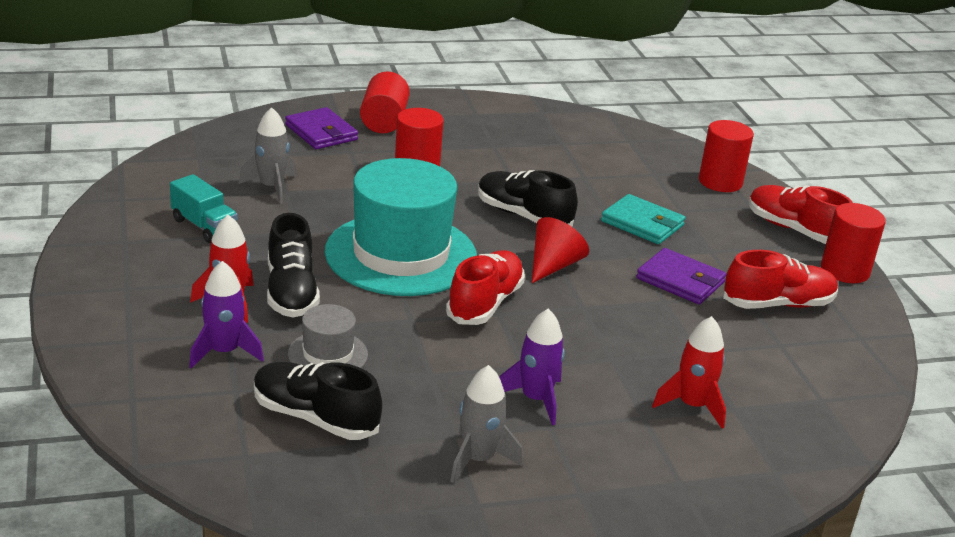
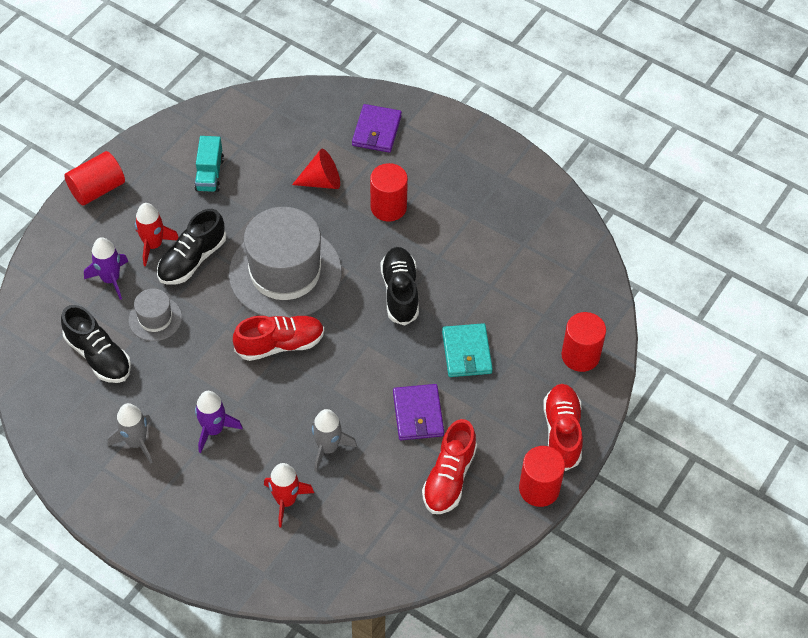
camera: 50 degrees right, 25 degrees up
grey rocket [238,107,296,204] -> grey rocket moved to [312,409,357,472]
black shoe [254,362,382,440] -> black shoe turned 150 degrees clockwise [61,305,131,383]
turquoise hat [325,158,477,296] -> grey hat [229,207,342,318]
red cylinder [360,71,410,133] -> red cylinder moved to [64,151,125,205]
red cone [532,217,589,283] -> red cone moved to [292,148,340,189]
red shoe [723,250,838,309] -> red shoe turned 75 degrees clockwise [422,419,477,514]

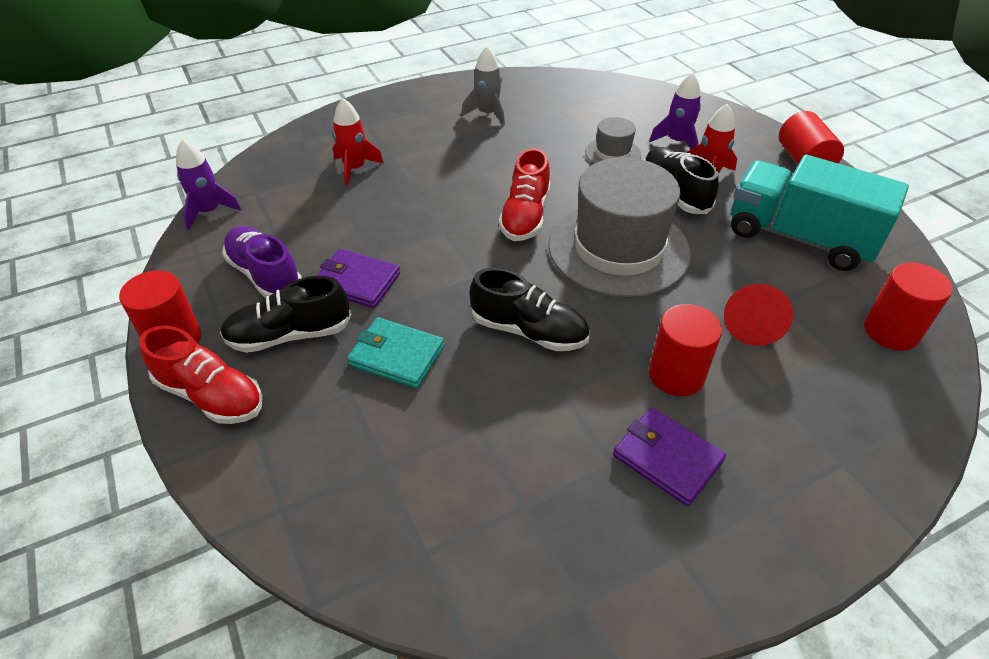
camera: 120 degrees right, 10 degrees down
black shoe [61,305,131,383] -> black shoe moved to [220,276,351,353]
turquoise truck [194,136,224,192] -> turquoise truck [731,155,909,271], size x2.05
purple rocket [195,391,243,453] -> purple rocket moved to [176,139,242,230]
grey rocket [312,409,357,472] -> none
purple wallet [352,104,402,153] -> purple wallet moved to [613,407,726,506]
red shoe [422,419,477,514] -> purple shoe [222,226,302,298]
red cylinder [561,312,606,372] -> red cylinder moved to [864,263,953,350]

